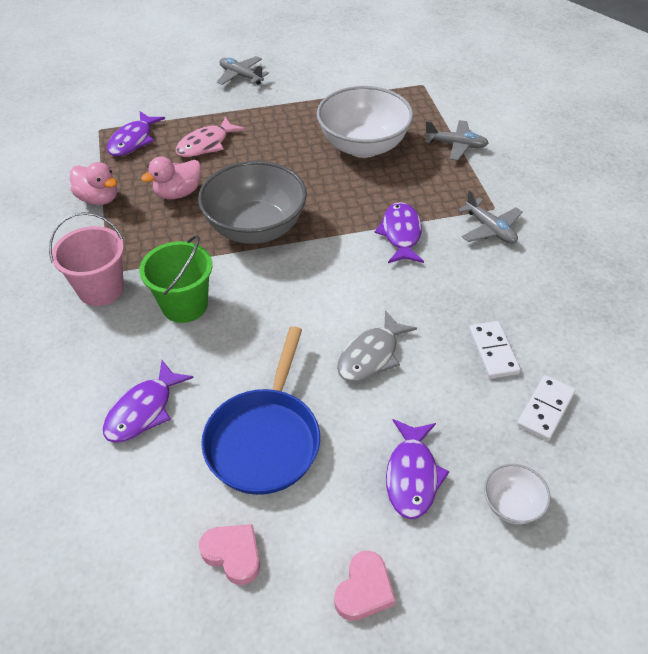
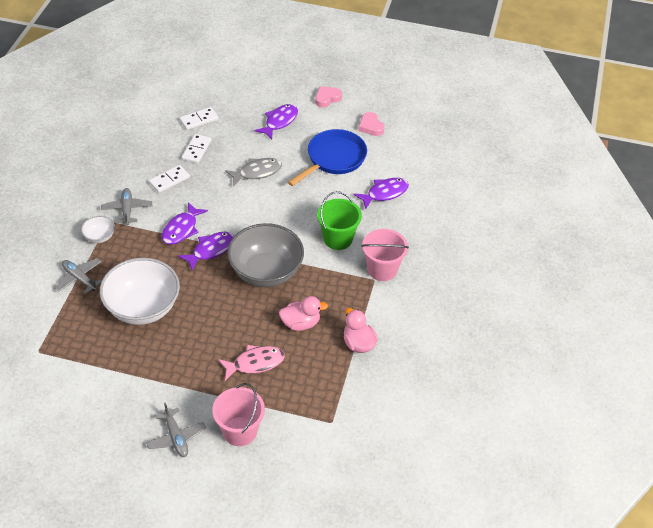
camera: 155 degrees left, 0 degrees up
purple fish [107,111,165,156] -> purple fish moved to [178,232,234,271]
white bowl [484,464,550,524] -> white bowl moved to [81,216,115,243]
none -> white domino [149,165,190,193]
none -> pink bucket [212,383,265,446]

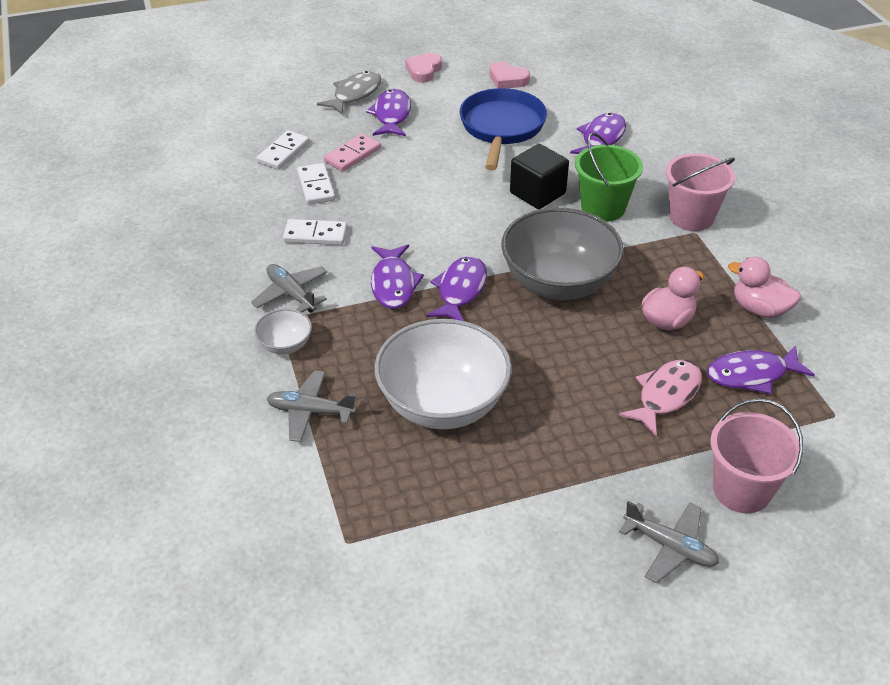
camera: 30 degrees left, 5 degrees down
white domino [149,165,190,193] -> white domino turned 75 degrees clockwise [283,219,347,245]
grey fish [225,158,282,186] -> grey fish moved to [317,71,381,114]
none -> pink domino [324,134,381,172]
none -> black cube [510,144,569,209]
none -> purple fish [707,346,815,394]

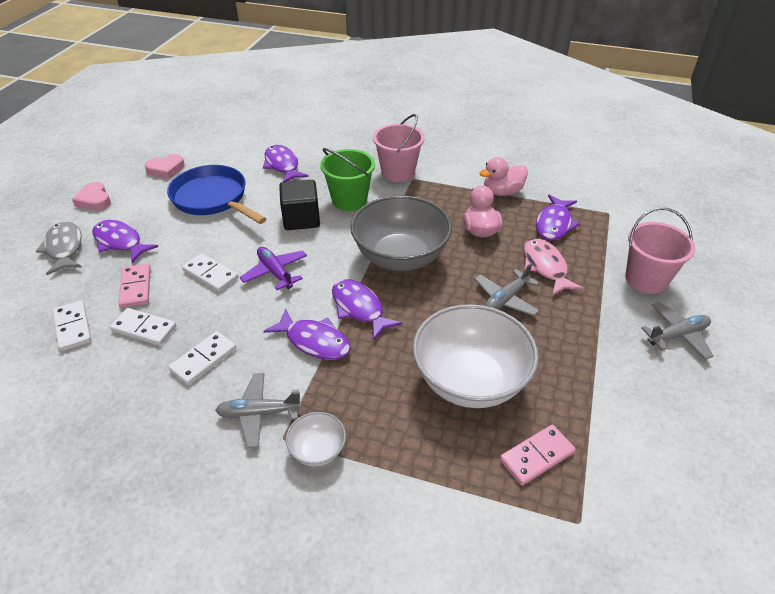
camera: 55 degrees left, 0 degrees up
grey plane [266,370,356,442] -> grey plane moved to [474,263,540,316]
none -> white domino [182,253,238,292]
none -> purple plane [240,247,307,290]
none -> pink domino [500,425,576,486]

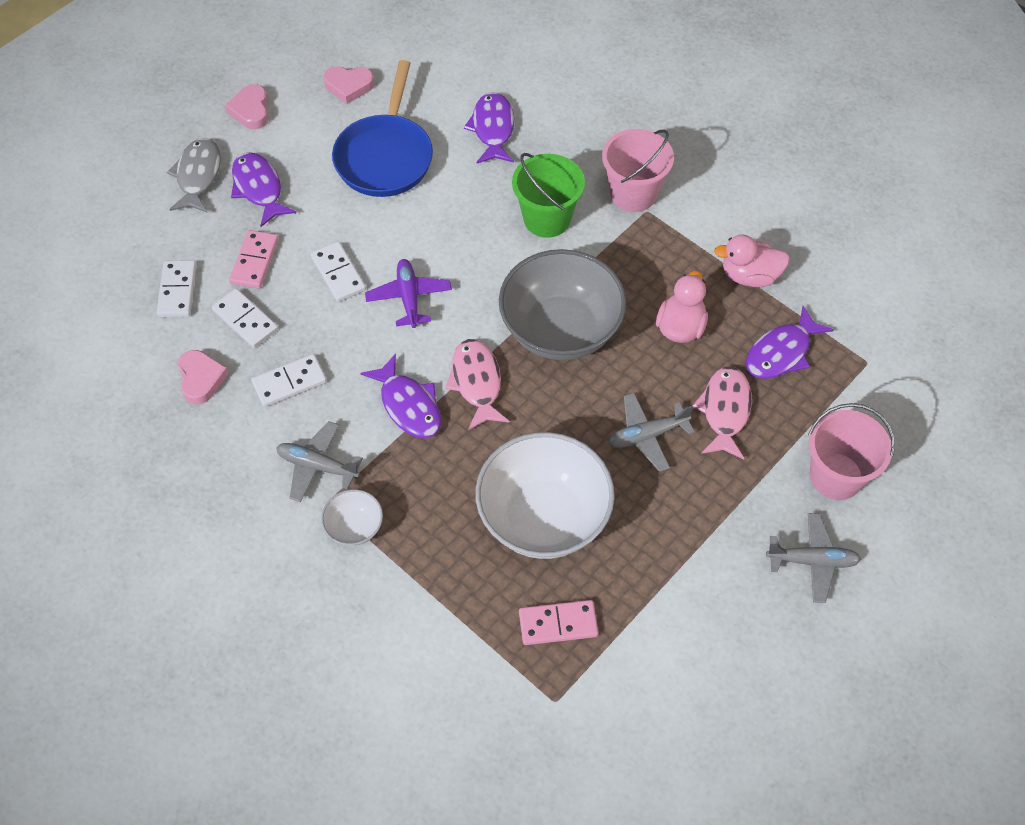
camera: 25 degrees right, 15 degrees up
blue pan [167,165,266,224] -> blue pan turned 150 degrees counterclockwise [332,60,433,197]
black cube [279,180,320,230] -> none
purple fish [332,279,402,340] -> pink fish [445,339,510,430]
none -> pink heart [178,350,229,404]

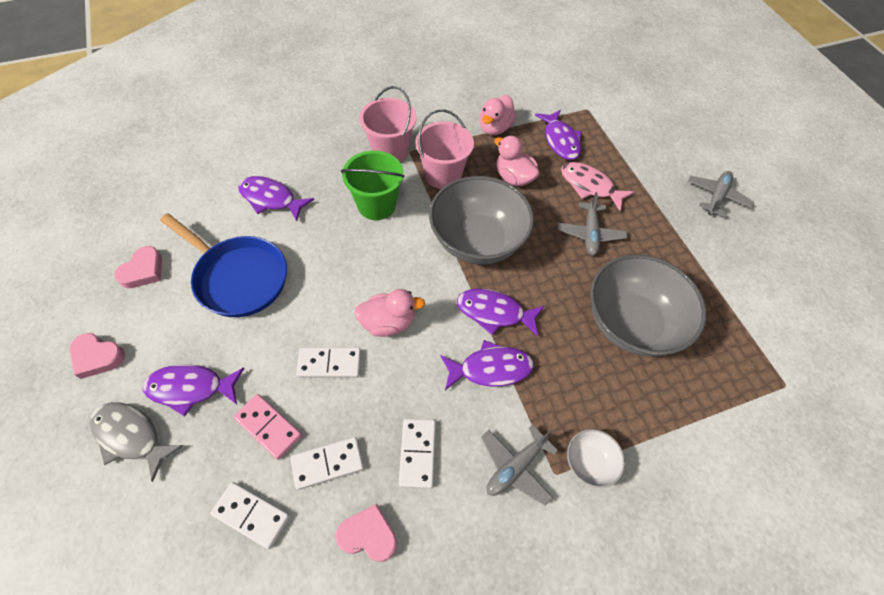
camera: 65 degrees left, 0 degrees up
purple plane [365,259,452,328] -> pink duck [354,289,425,337]
pink fish [445,339,510,430] -> purple fish [457,289,544,337]
white bowl [475,432,615,559] -> grey bowl [590,254,707,357]
pink domino [519,600,598,645] -> none
pink bucket [808,403,895,500] -> pink bucket moved to [415,109,474,189]

